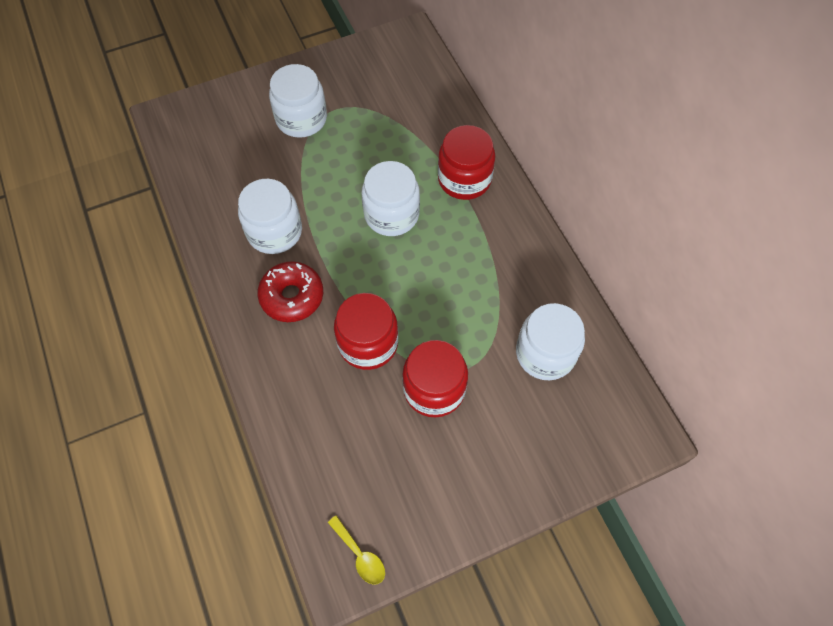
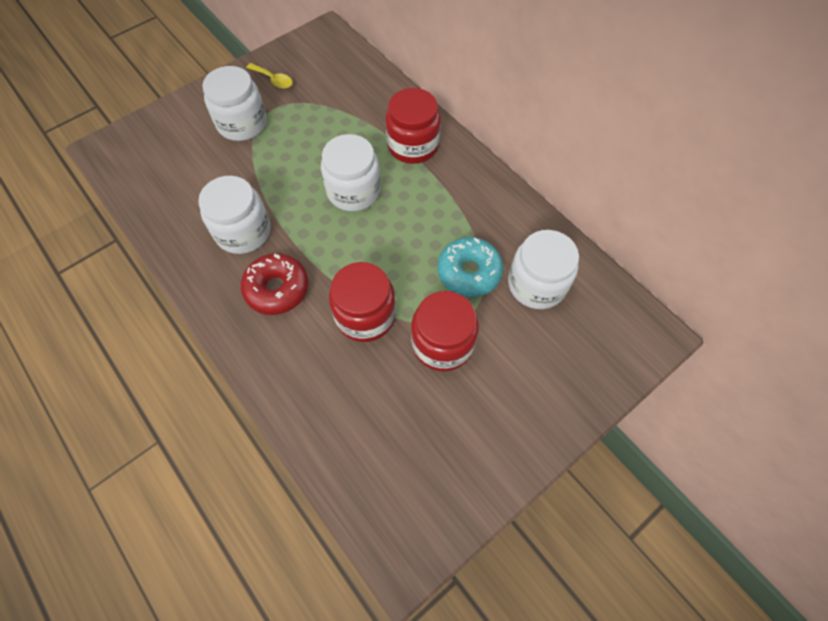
camera: 15 degrees left, 0 degrees up
yellow spoon [328,515,385,585] -> yellow spoon moved to [246,63,293,89]
none -> turquoise donut [437,237,503,297]

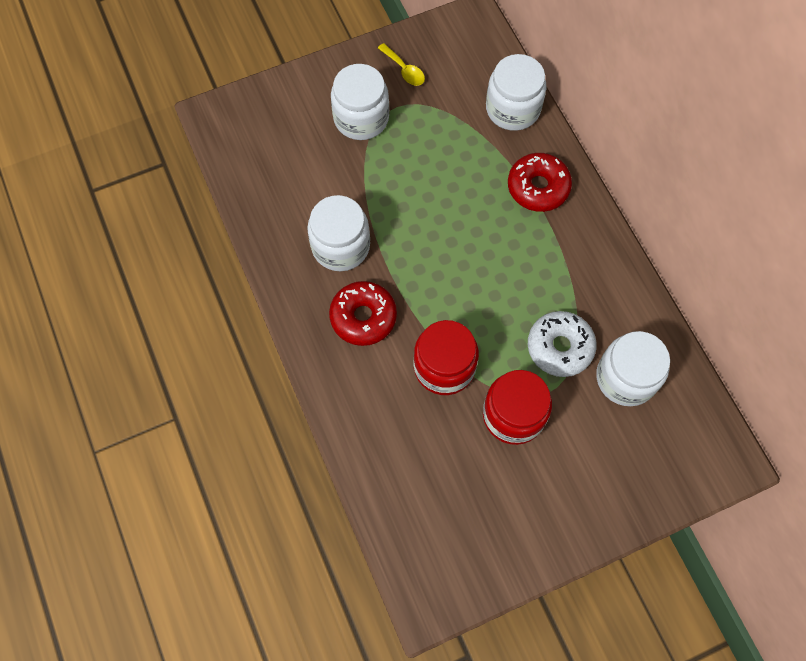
camera: 15 degrees right, 5 degrees up
white jar [321,134,381,211] -> white jar moved to [486,54,546,131]
red jar [385,88,441,164] -> red donut [508,153,572,212]
turquoise donut [437,237,503,297] -> white donut [528,311,597,377]

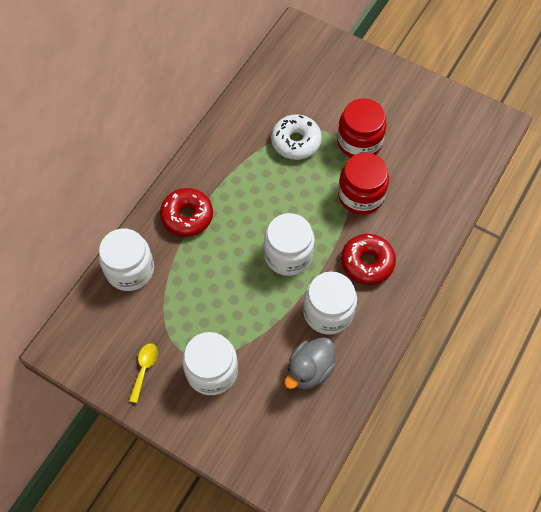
camera: 125 degrees left, 5 degrees down
white jar [596,331,670,406] -> white jar moved to [264,213,315,276]
none -> grey duck [285,337,336,389]

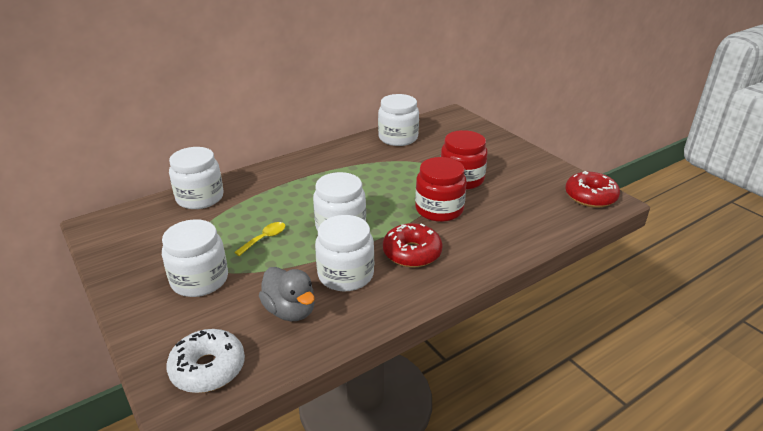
camera: 25 degrees right, 30 degrees down
yellow spoon [129,343,158,403] -> yellow spoon moved to [234,222,286,256]
red donut [160,188,213,237] -> red donut moved to [565,171,620,208]
white donut [271,115,322,160] -> white donut moved to [166,329,245,393]
grey duck [285,337,336,389] -> grey duck turned 105 degrees counterclockwise [259,267,315,321]
none -> white jar [378,94,419,146]

